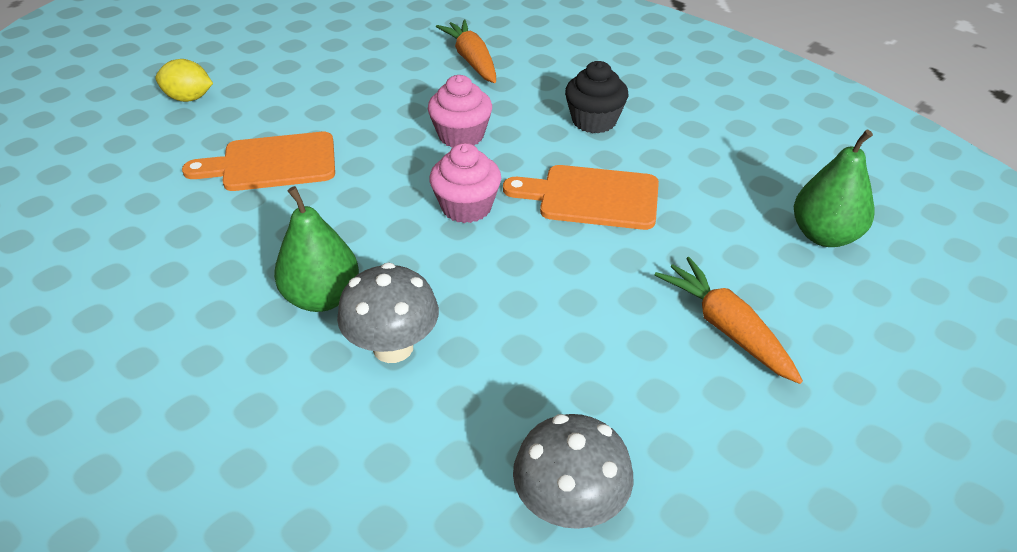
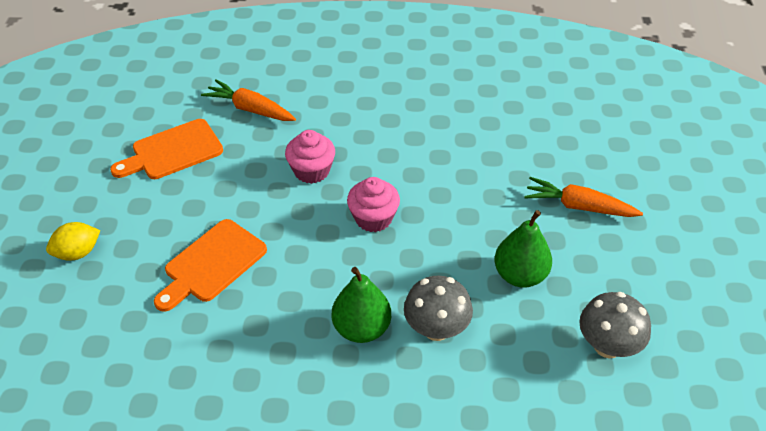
camera: 40 degrees left, 5 degrees up
orange cutting board [503,165,659,230] -> orange cutting board moved to [110,119,223,179]
black cupcake [565,61,628,133] -> none
green pear [794,130,874,247] -> green pear moved to [495,210,552,288]

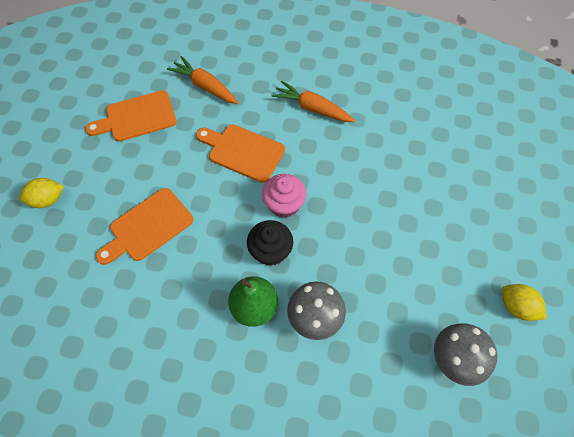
camera: 10 degrees right, 15 degrees up
pink cupcake [285,130,335,184] -> orange cutting board [196,124,285,183]
green pear [495,210,552,288] -> none
orange carrot [524,177,643,217] -> orange carrot moved to [271,80,355,122]
none -> black cupcake [247,220,293,266]
none -> yellow lemon [502,284,547,321]

